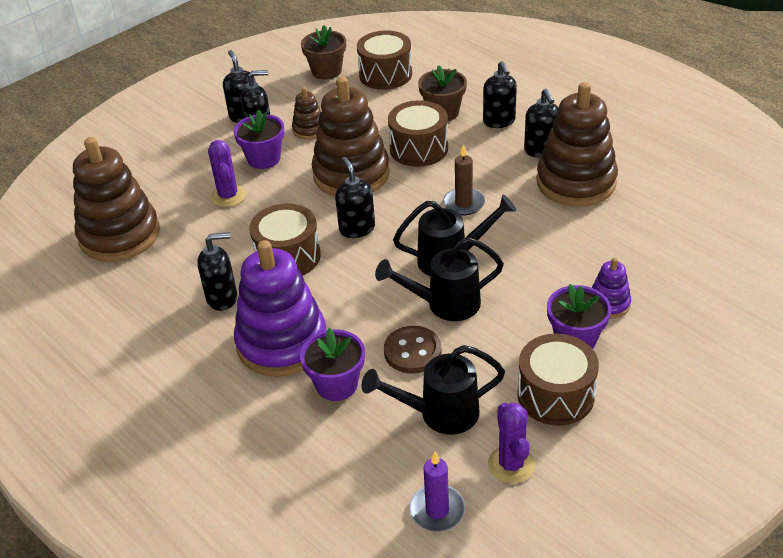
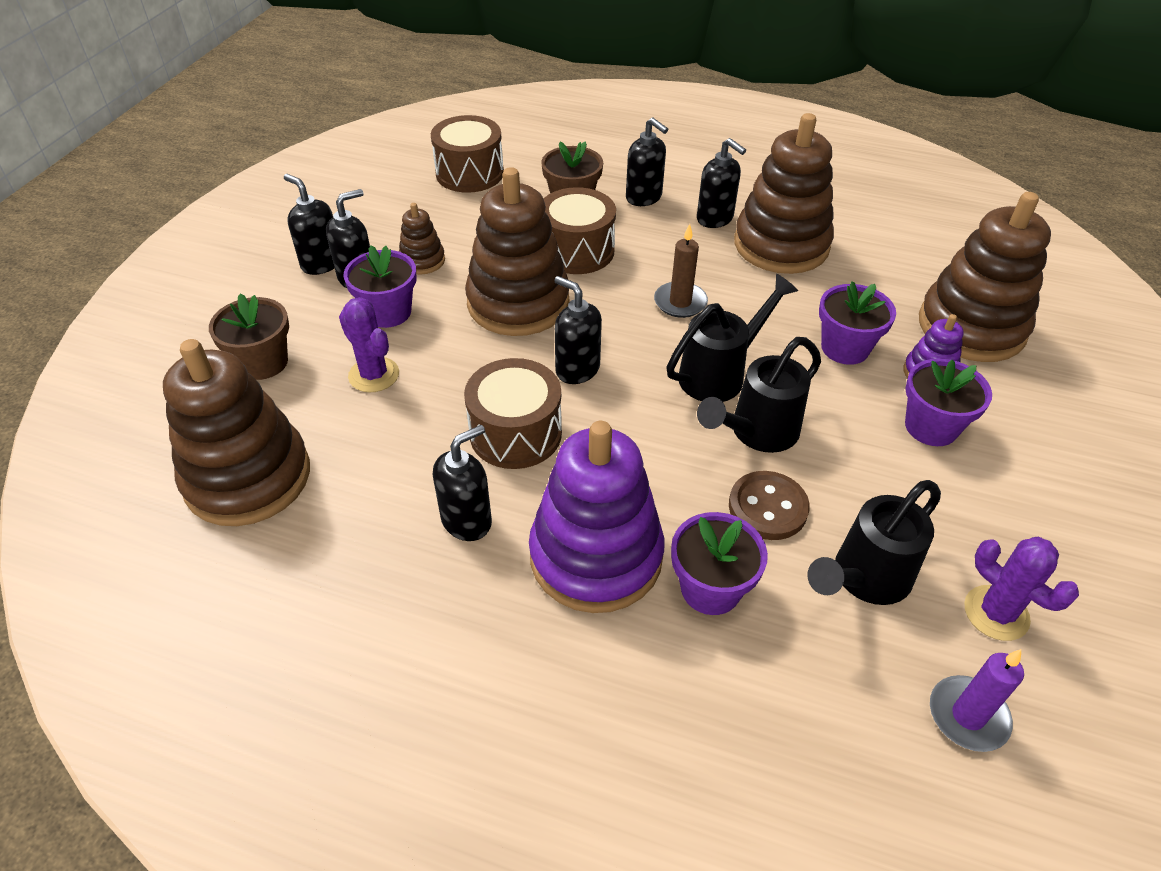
camera: 30 degrees left, 5 degrees up
brown flower pot [301,25,346,80] -> brown flower pot moved to [209,293,289,380]
brown drum [517,334,599,426] -> none
none -> purple flower pot [819,281,896,365]
none -> brown stacking toy [919,192,1051,362]

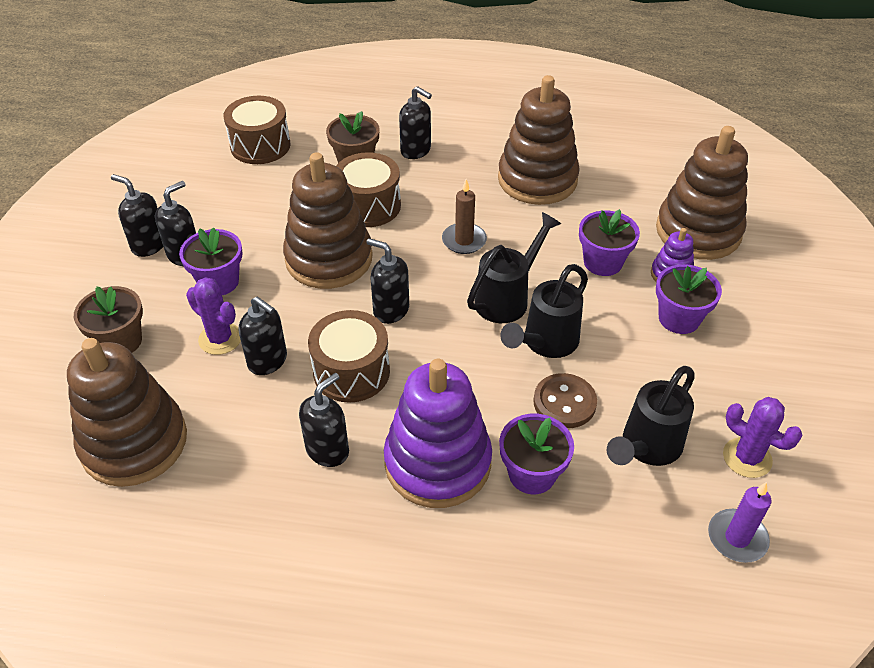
camera: 10 degrees left, 0 degrees up
brown stacking toy [399,203,445,275] -> none
black soap dispenser [697,138,746,228] -> black soap dispenser moved to [239,297,287,375]

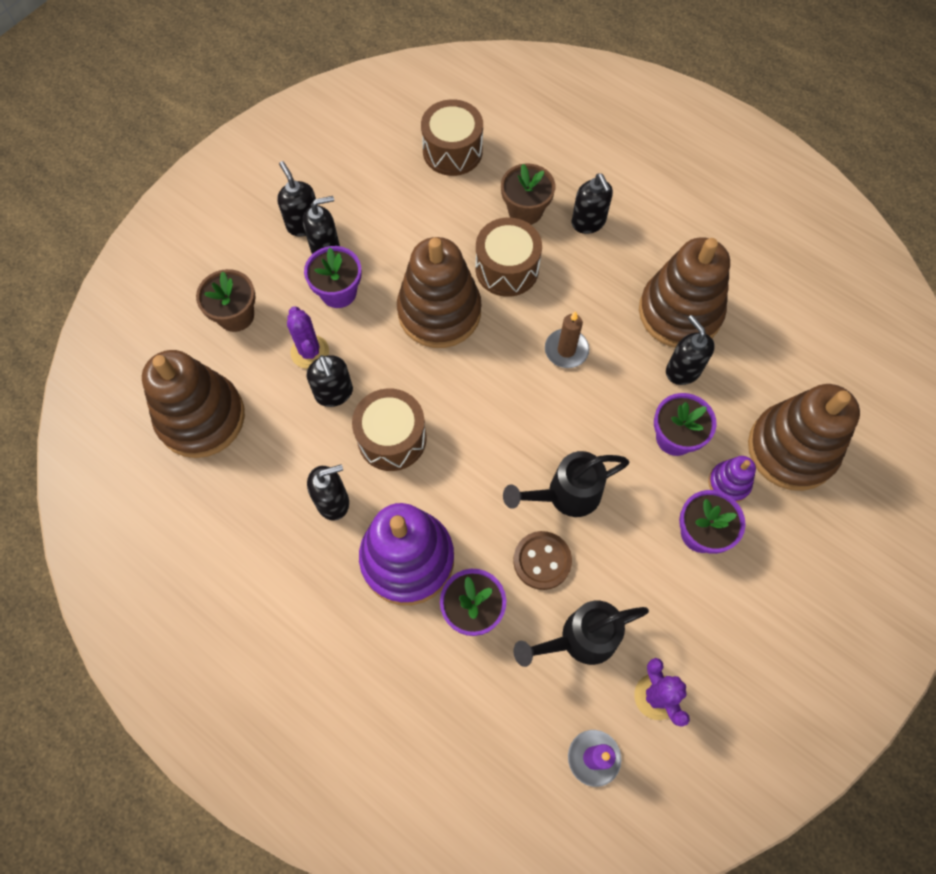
camera: 30 degrees right, 20 degrees up
black soap dispenser [366,238,409,324] -> black soap dispenser moved to [666,315,715,385]
black watering can [467,212,561,323] -> none

